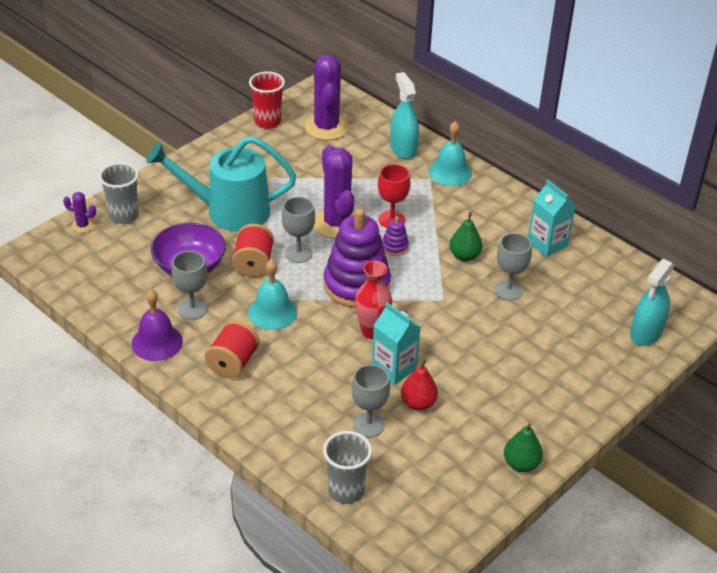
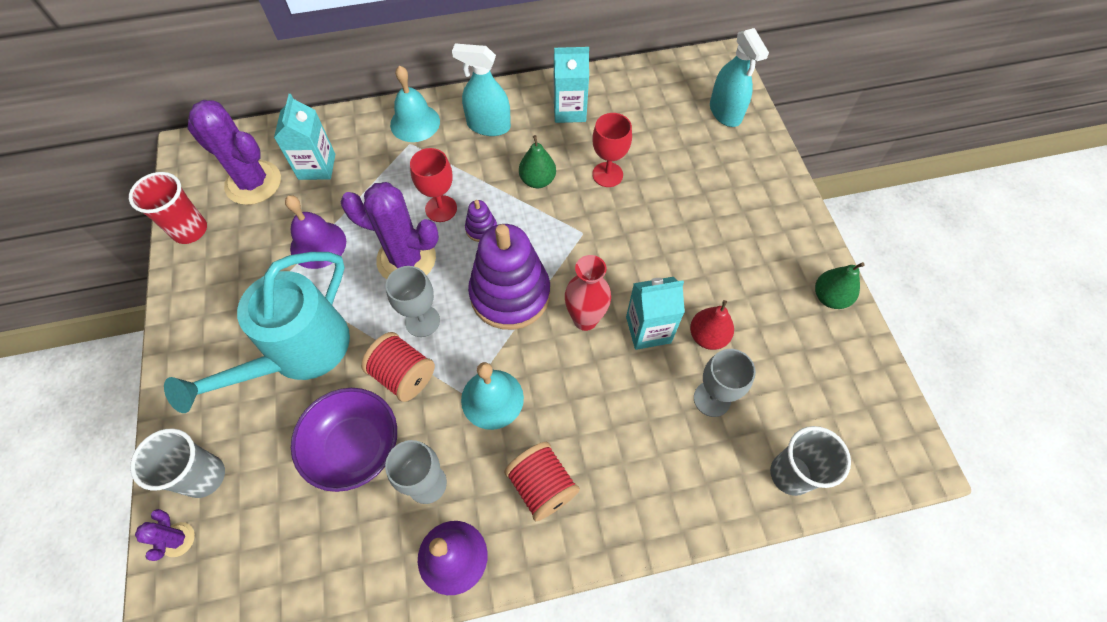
camera: 55 degrees left, 20 degrees up
purple cactus [63,192,96,233] -> purple cactus turned 60 degrees counterclockwise [135,509,195,561]
turquoise spray bottle [390,72,419,159] -> turquoise spray bottle moved to [452,43,511,136]
grey goblet [495,233,532,300] -> red goblet [592,113,632,187]
none -> turquoise carton [274,94,335,180]
none -> purple bell [285,195,346,269]

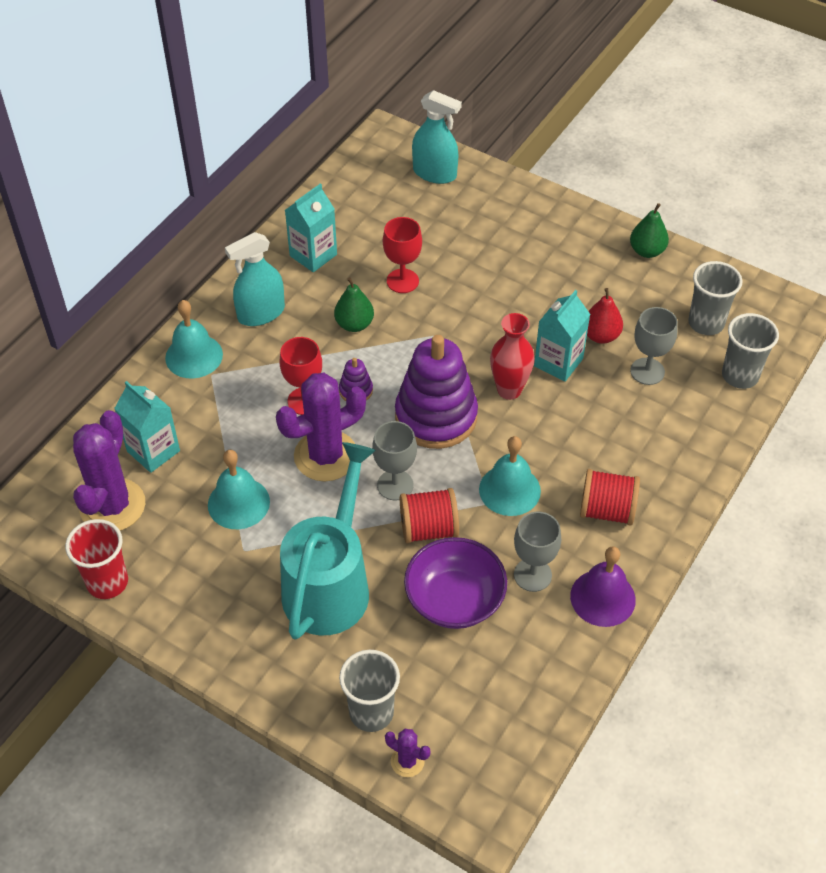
camera: 45 degrees left, 10 degrees down
turquoise watering can [164,252,350,413] -> turquoise watering can turned 150 degrees counterclockwise [280,442,376,639]
purple cactus [188,100,281,205] -> purple cactus turned 60 degrees counterclockwise [73,410,145,531]
purple bell [285,195,346,269] -> turquoise bell [208,450,270,529]
none -> grey cup [688,261,742,335]

